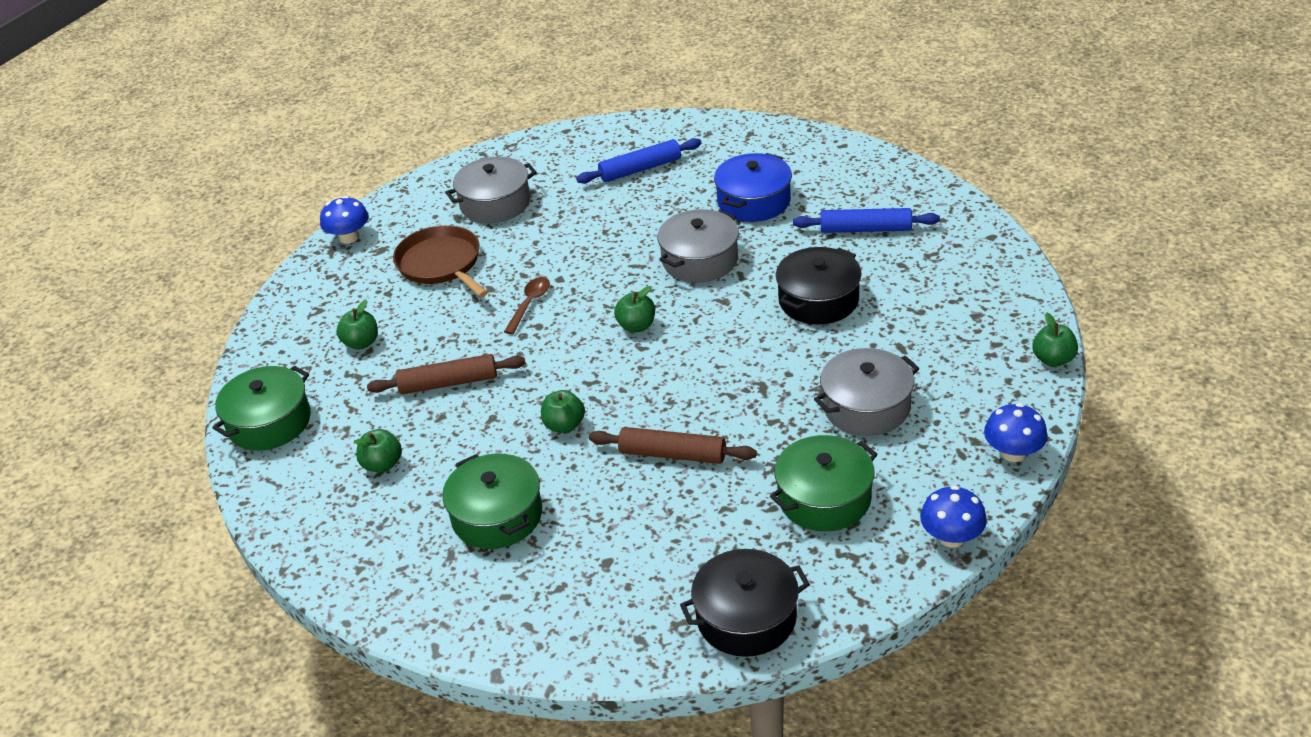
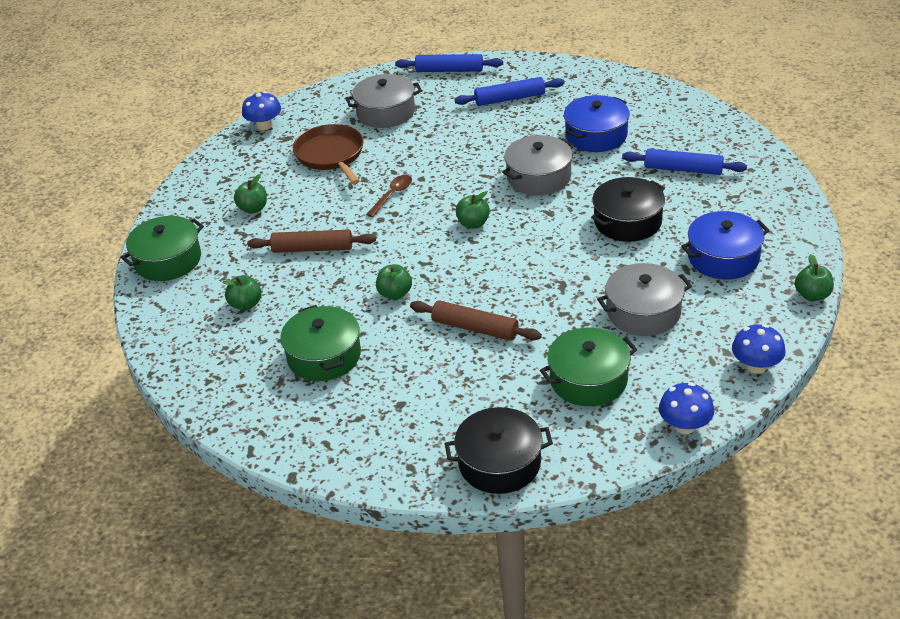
camera: 10 degrees right, 0 degrees up
none -> blue rolling pin [395,54,503,72]
none -> blue pot [681,211,770,279]

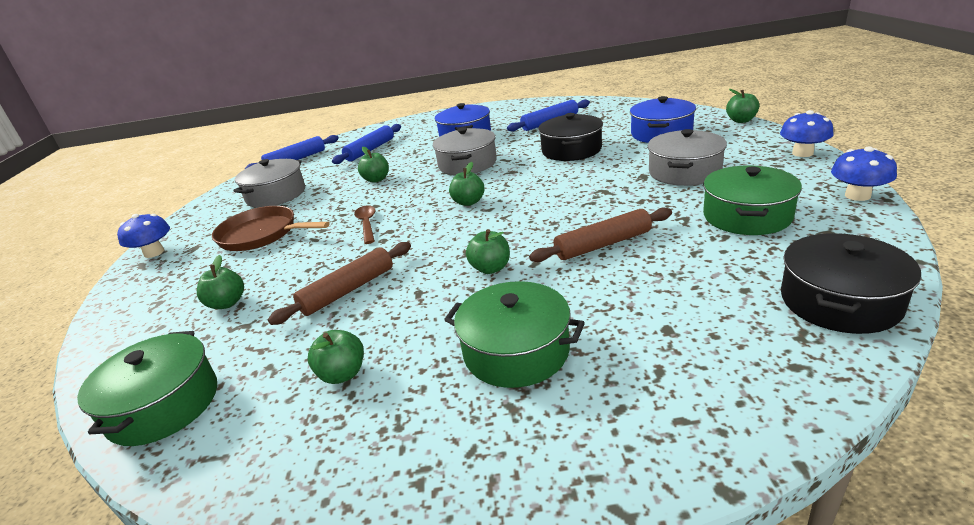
camera: 45 degrees left, 10 degrees down
none -> green apple [358,147,389,183]

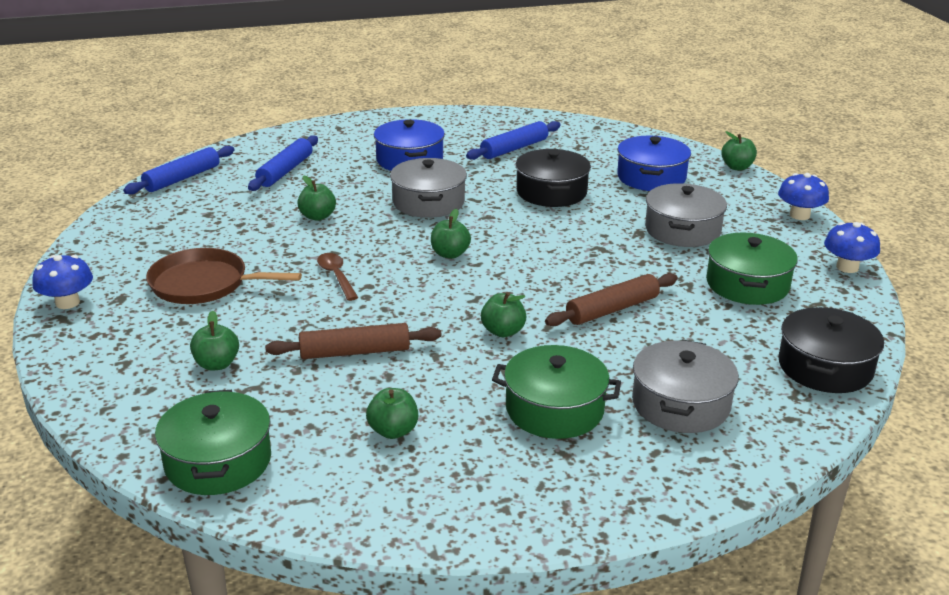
camera: 15 degrees left, 0 degrees up
grey pot [233,159,305,208] -> grey pot moved to [632,340,739,433]
brown rolling pin [268,242,411,325] -> brown rolling pin turned 45 degrees clockwise [265,323,441,359]

